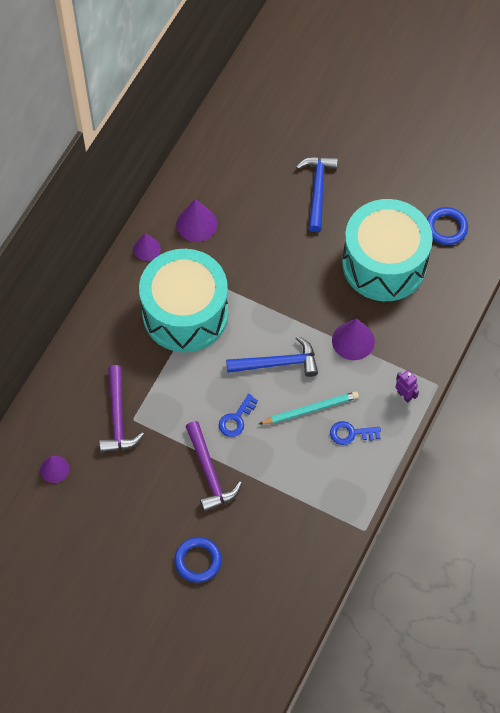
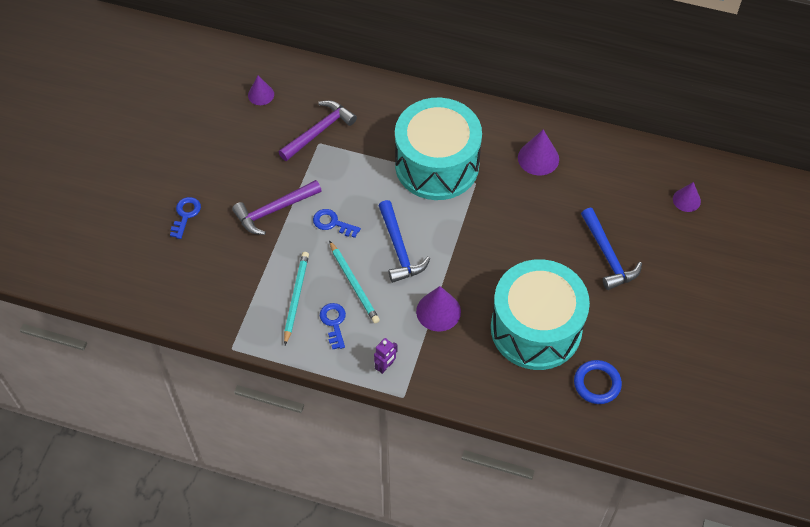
camera: 80 degrees right, 5 degrees down
purple hammer [99,365,144,453] -> purple hammer turned 150 degrees clockwise [279,100,357,161]
purple cone [133,233,161,261] -> purple cone moved to [673,182,701,212]
blue ring [174,537,222,583] -> blue key [170,197,201,239]
blue hammer [296,157,338,232] -> blue hammer turned 75 degrees clockwise [581,208,642,290]
none -> turquoise pencil [284,252,309,345]

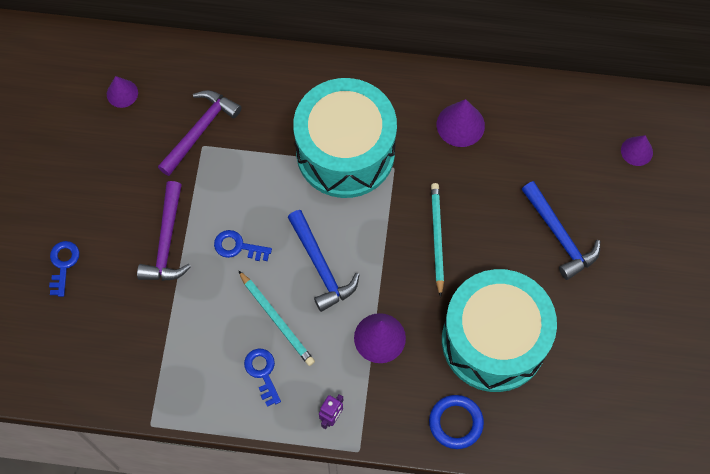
camera: 10 degrees left, 10 degrees up
purple hammer [232,180,322,235] -> purple hammer turned 45 degrees counterclockwise [137,181,191,281]
turquoise pencil [284,252,309,345] -> turquoise pencil moved to [431,183,444,297]
blue ring [574,360,622,404] -> blue ring moved to [429,395,484,449]

